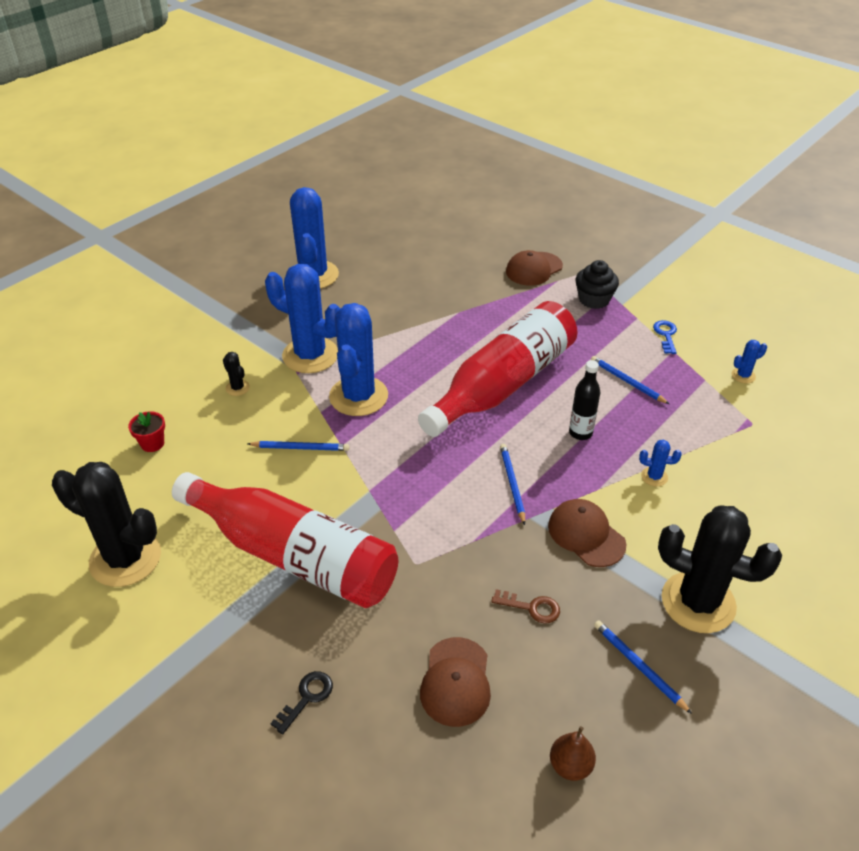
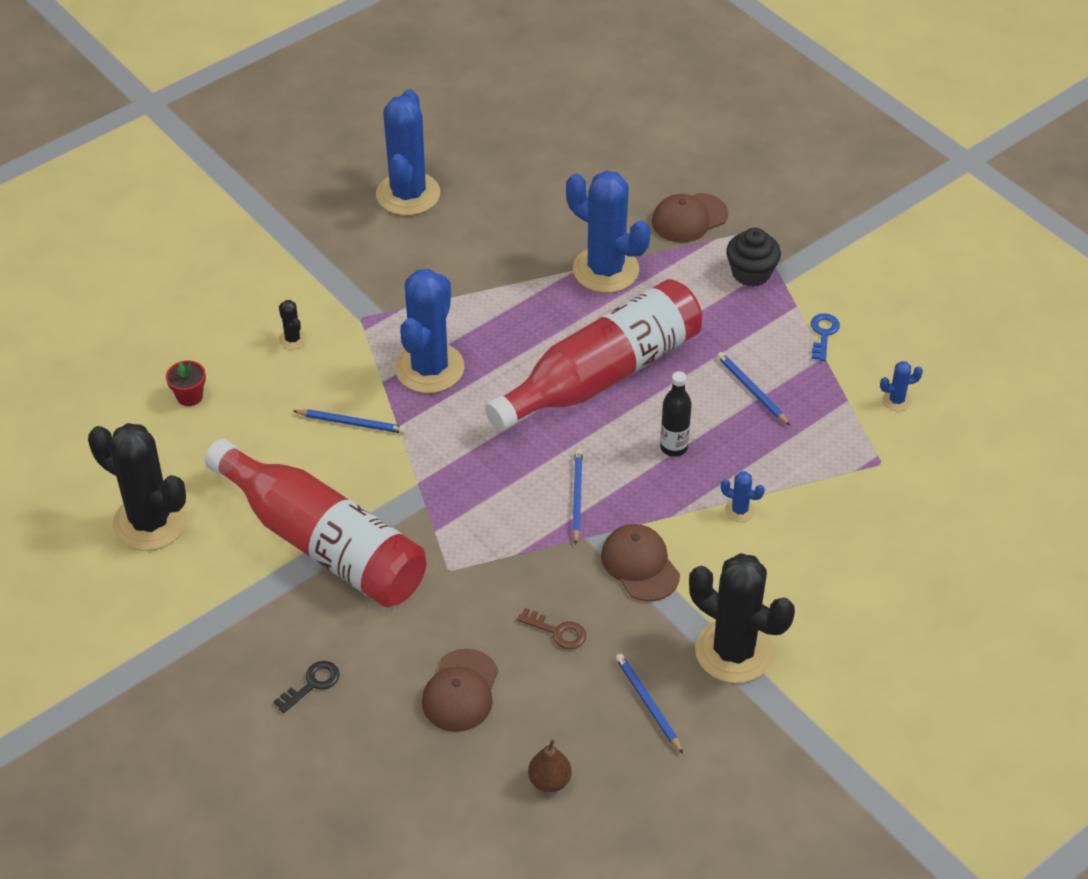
camera: 10 degrees right, 5 degrees up
blue cactus [265,264,340,373] -> blue cactus moved to [566,170,650,293]

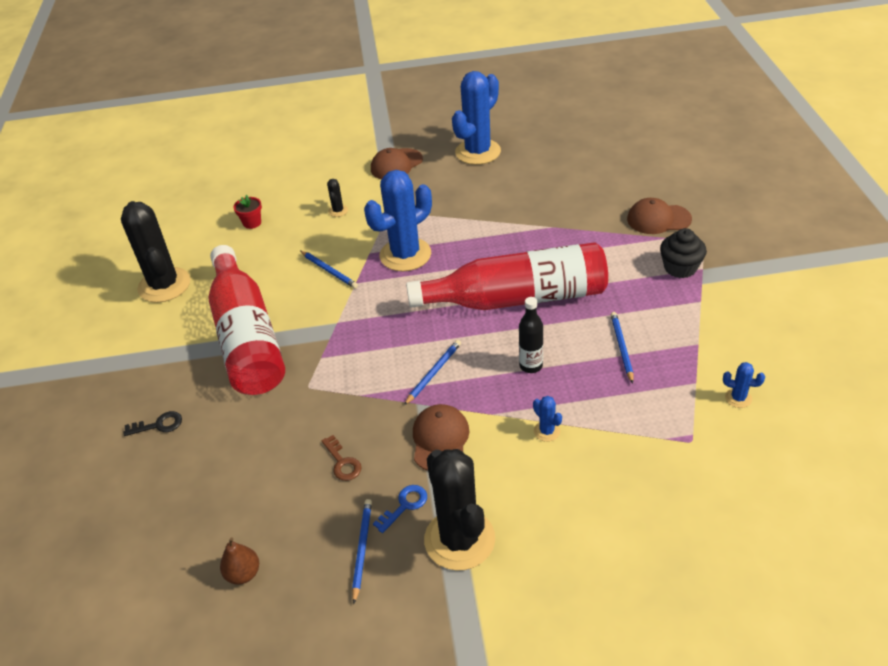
camera: 35 degrees right, 5 degrees down
brown cap [422,649,498,732] -> brown cap moved to [371,148,423,179]
blue cactus [566,170,650,293] -> none
blue key [811,313,840,361] -> blue key moved to [373,485,427,533]

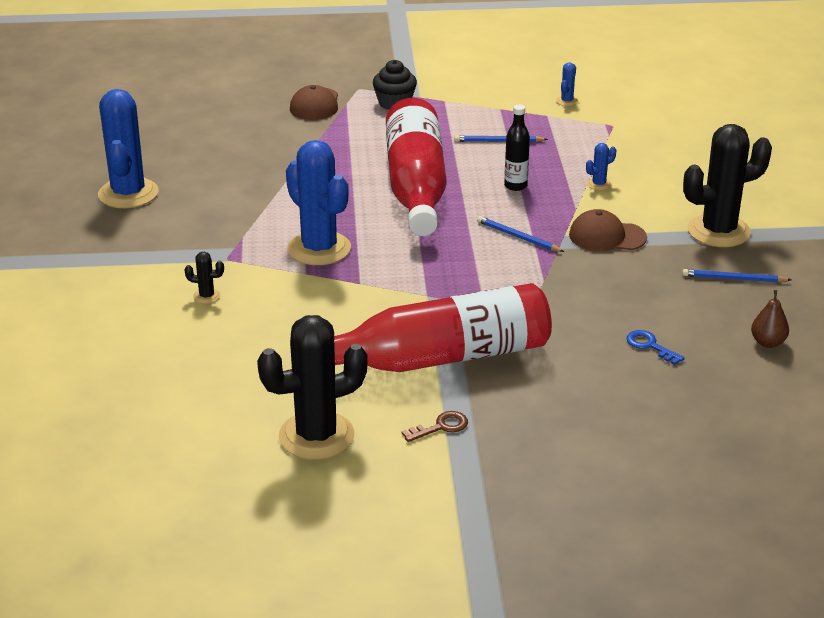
camera: 90 degrees left, 10 degrees down
black key [124,411,182,436] -> none
red flower pot [233,195,262,229] -> none
blue pencil [300,251,358,289] -> none
brown key [321,435,362,481] -> brown key moved to [401,411,468,442]
brown cap [371,148,423,179] -> none
blue key [373,485,427,533] -> blue key moved to [626,330,685,365]
blue cactus [452,71,501,165] -> blue cactus turned 45 degrees clockwise [98,89,159,208]

